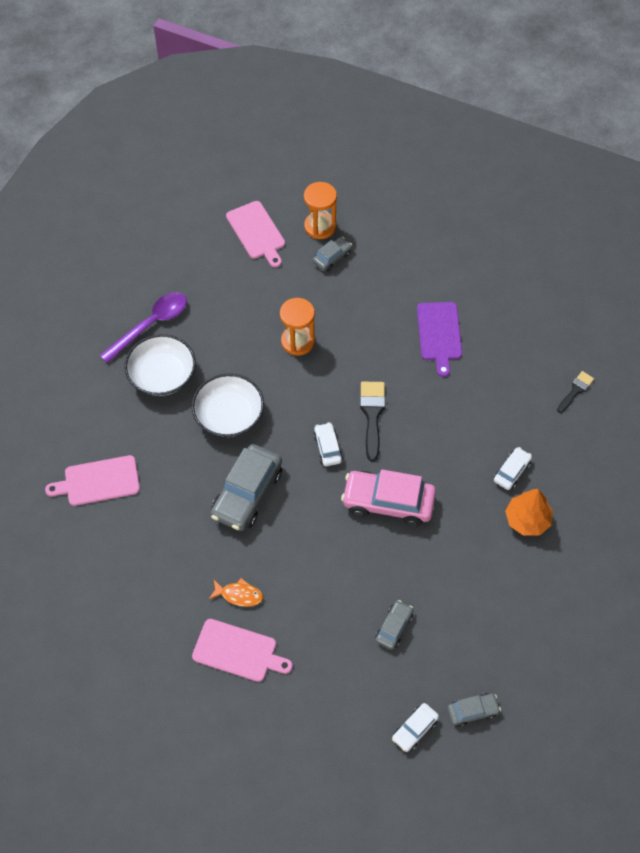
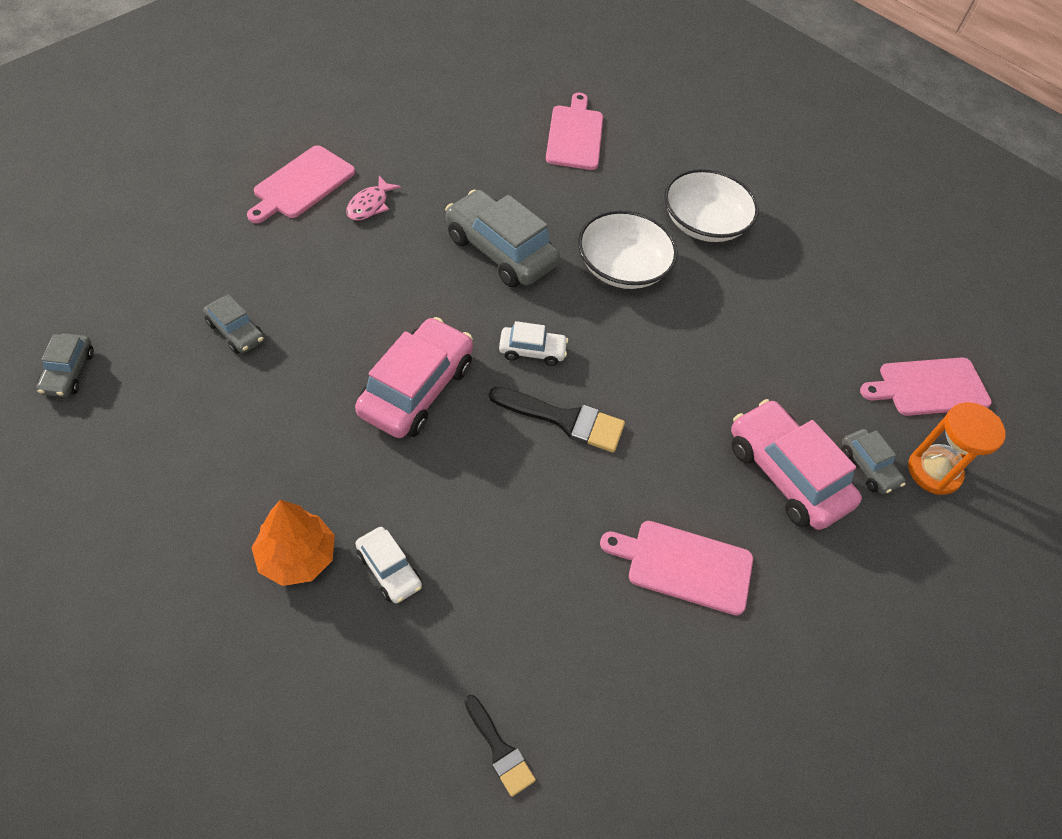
camera: 100 degrees right, 5 degrees down
purple spoon [99,292,187,363] -> none
orange fish [209,578,263,607] -> pink fish [346,176,401,221]
orange hourglass [280,298,315,356] -> none
white car [392,703,439,752] -> none
purple cutting board [417,302,462,377] -> pink cutting board [600,521,753,615]
none -> pink car [731,399,862,530]

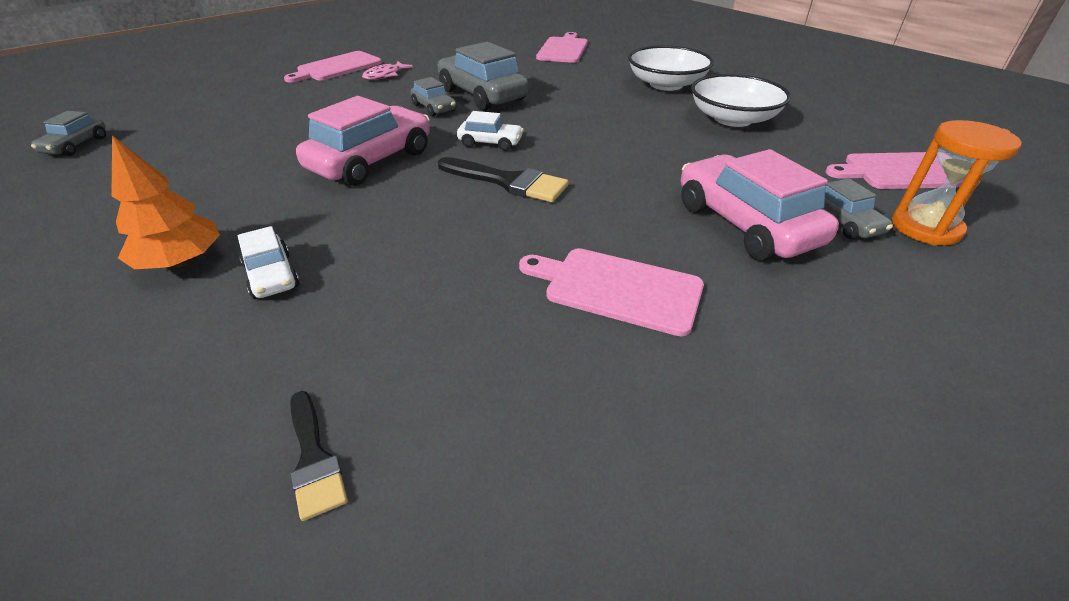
camera: 15 degrees right, 15 degrees down
grey car [203,294,264,354] -> grey car moved to [411,77,456,117]
white bowl [578,210,678,289] -> white bowl moved to [691,74,791,127]

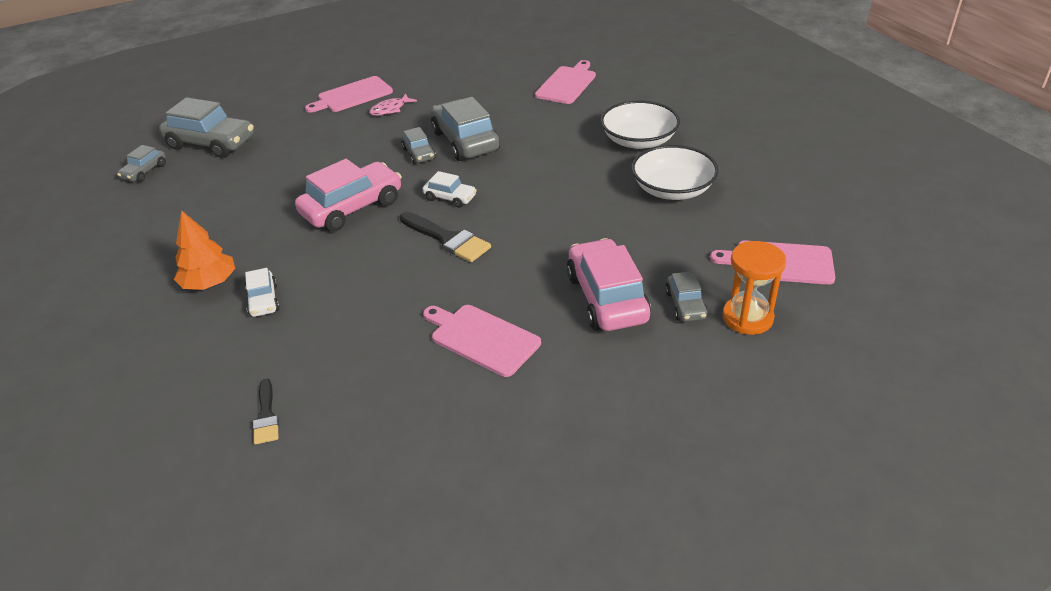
camera: 15 degrees right, 0 degrees up
none -> grey car [159,97,254,158]

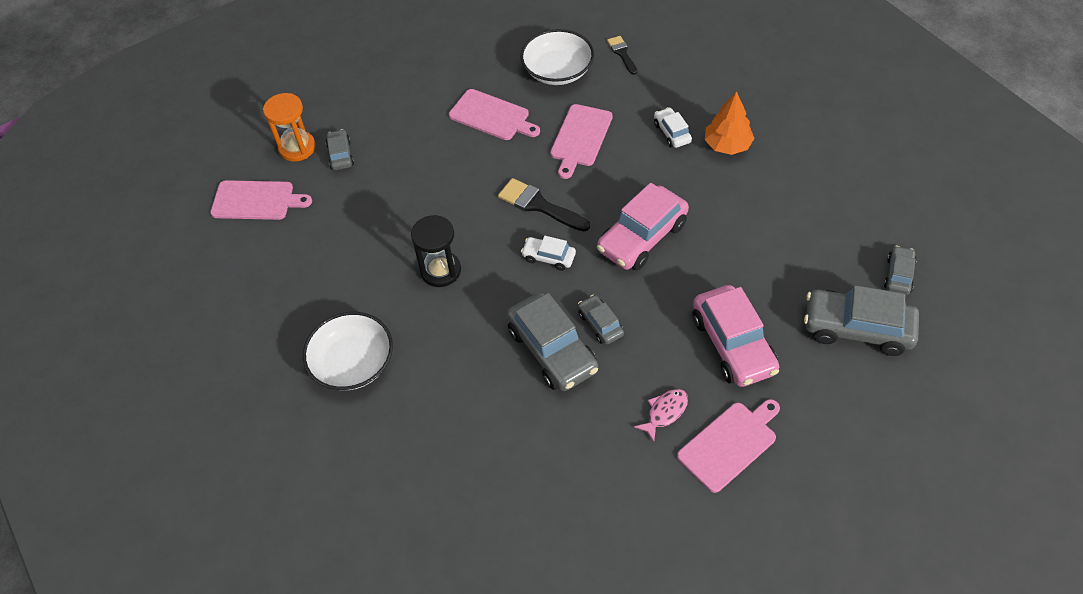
camera: 175 degrees right, 15 degrees up
pink cutting board [535,60,596,104] -> pink cutting board moved to [550,104,613,179]
pink car [567,238,651,331] -> pink car moved to [692,285,779,387]
white bowl [631,145,719,200] -> white bowl moved to [521,29,594,85]
none -> black hourglass [411,215,461,287]

